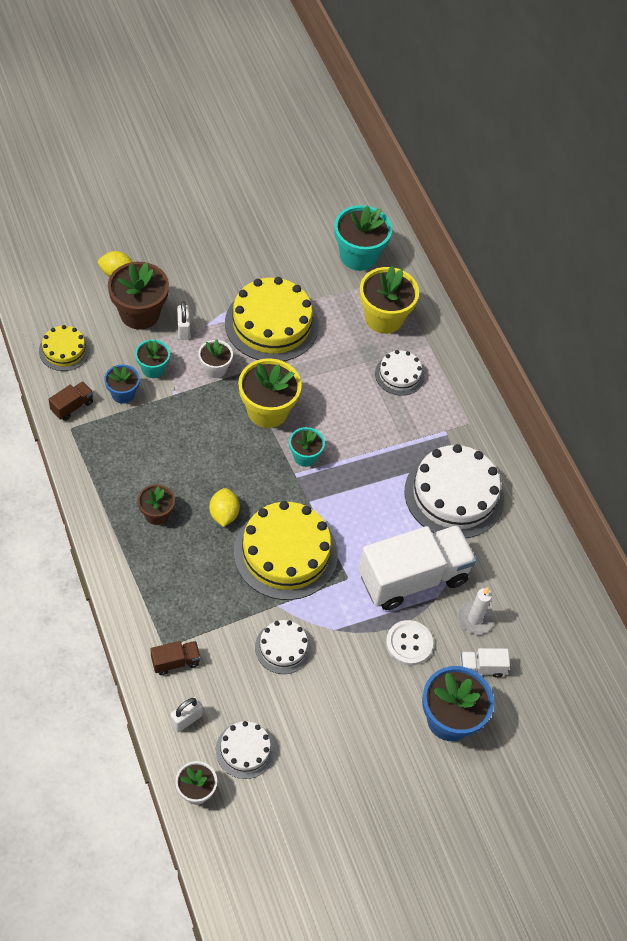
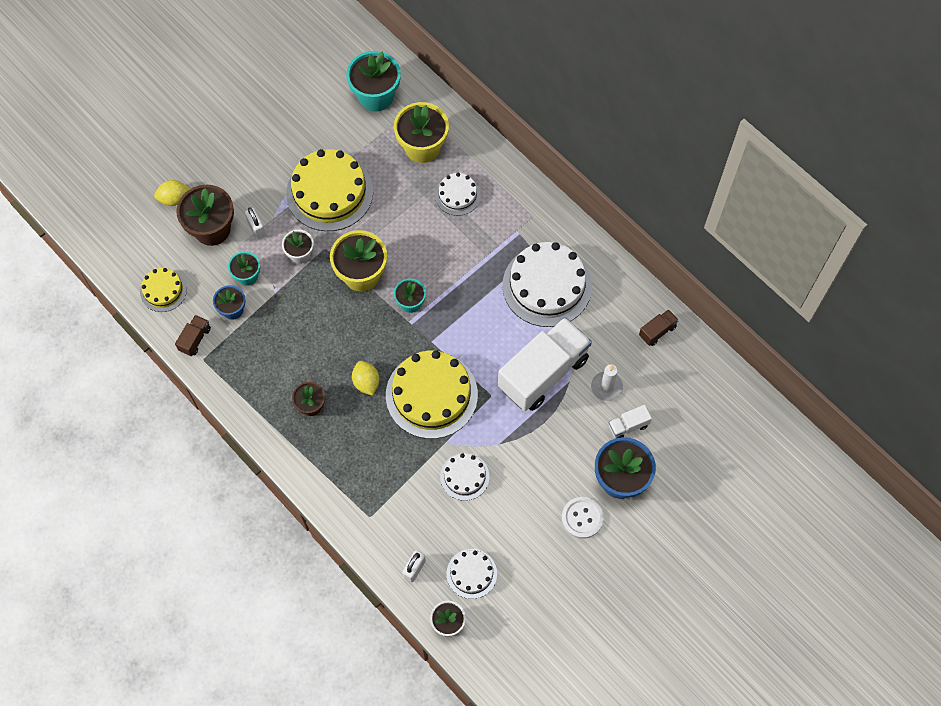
camera: 15 degrees left, 10 degrees up
brown truck [150,641,201,675] -> brown truck moved to [639,309,679,346]
white button [386,620,433,665] -> white button moved to [562,497,604,539]

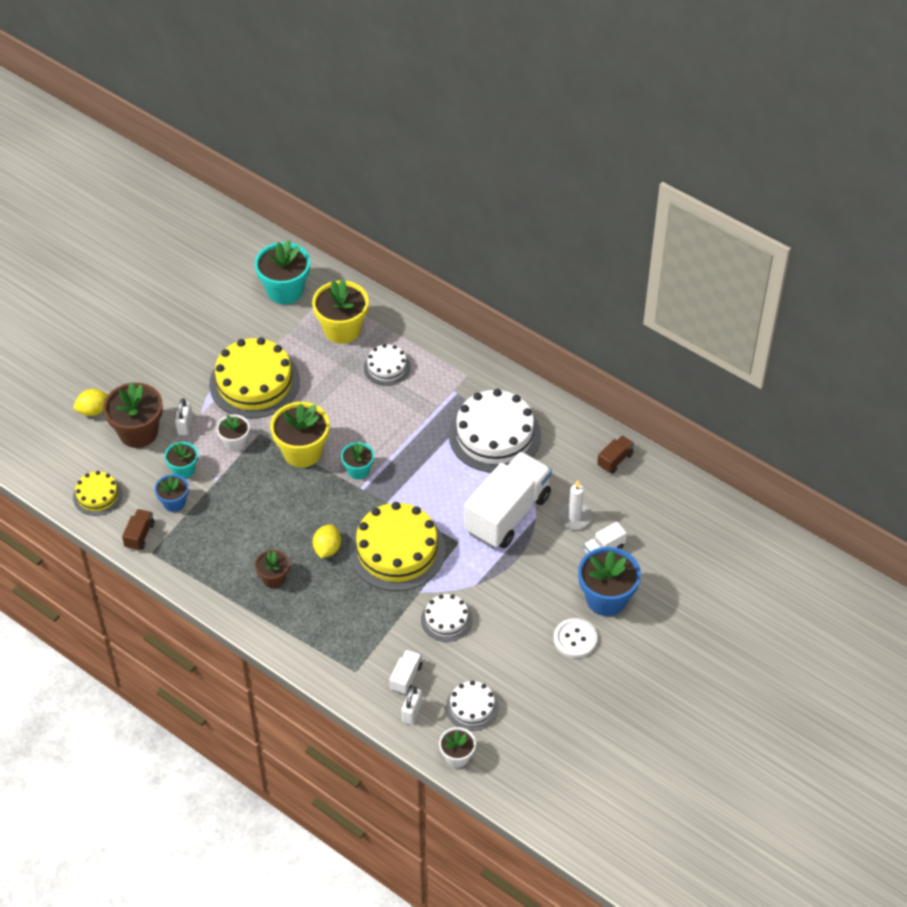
camera: 10 degrees left, 15 degrees down
white padlock [245,207,266,239] -> white padlock turned 45 degrees clockwise [175,398,193,435]
yellow lemon [352,361,380,396] -> yellow lemon turned 45 degrees clockwise [313,524,341,558]
none -> white truck [389,650,422,695]

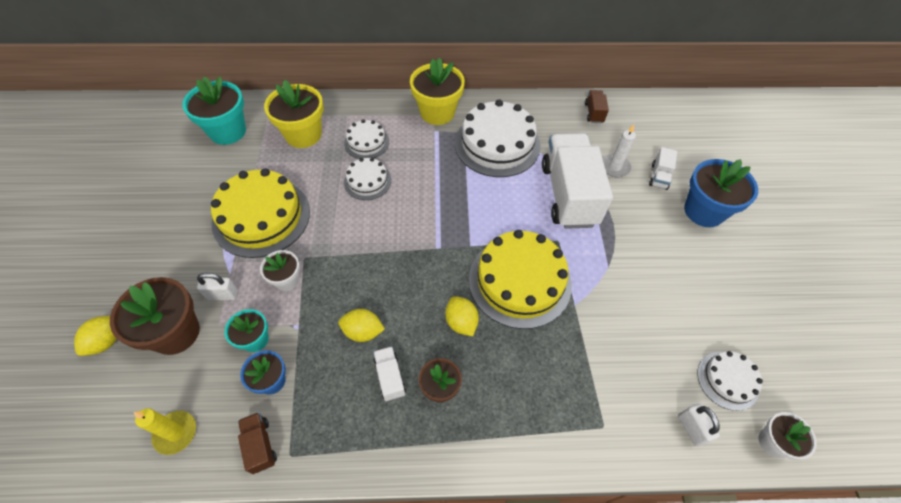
camera: 40 degrees left, 5 degrees up
yellow cake [73,471,123,516] -> yellow candle [134,408,196,455]
white padlock [175,398,193,435] -> white padlock turned 60 degrees counterclockwise [197,273,238,301]
yellow flower pot [270,402,329,468] -> yellow flower pot moved to [410,58,465,125]
turquoise flower pot [341,442,374,479] -> none
white truck [389,650,422,695] -> white truck moved to [373,346,406,401]
white cake [421,594,472,642] -> white cake moved to [344,158,392,200]
white button [554,618,597,658] -> none
none -> yellow lemon [338,309,385,342]

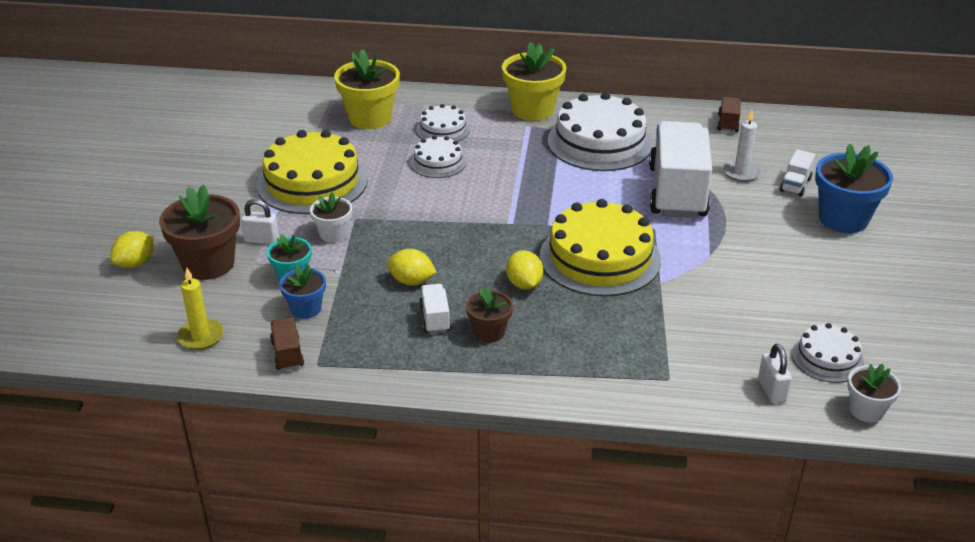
camera: 10 degrees right, 20 degrees down
turquoise flower pot [182,76,246,145] -> none

